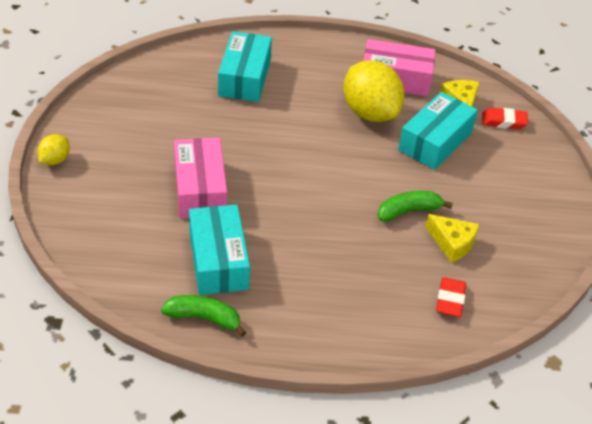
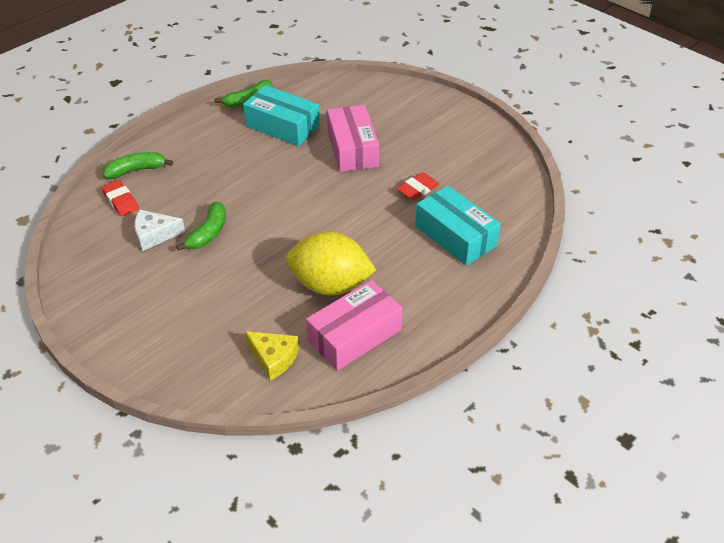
camera: 135 degrees right, 0 degrees up
yellow lemon [37,134,70,165] -> none
pink box [174,138,227,218] -> pink box turned 45 degrees clockwise [327,105,379,172]
turquoise box [398,92,478,170] -> none
yellow cheese [426,214,479,263] -> white cheese [135,210,185,251]
red eraser [482,107,528,129] -> red eraser moved to [396,172,439,200]
none -> green banana [103,152,173,179]

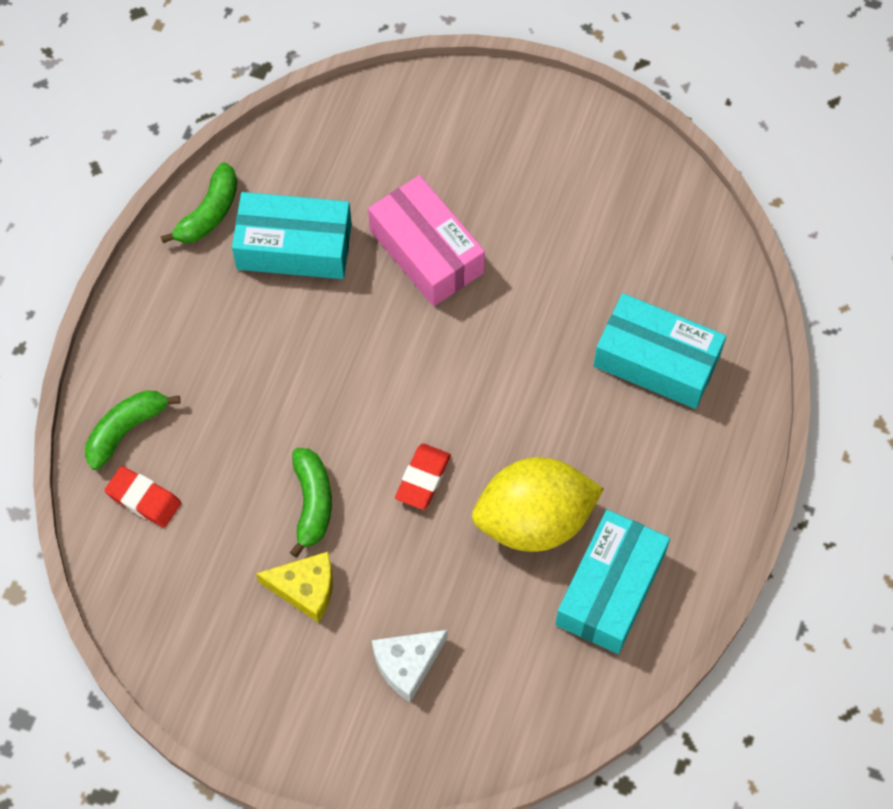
camera: 25 degrees left, 20 degrees up
white cheese [135,210,185,251] -> white cheese moved to [372,630,447,702]
yellow cheese [245,331,299,381] -> yellow cheese moved to [256,552,333,623]
pink box [306,280,403,371] -> turquoise box [555,510,670,654]
red eraser [396,172,439,200] -> red eraser moved to [395,444,451,510]

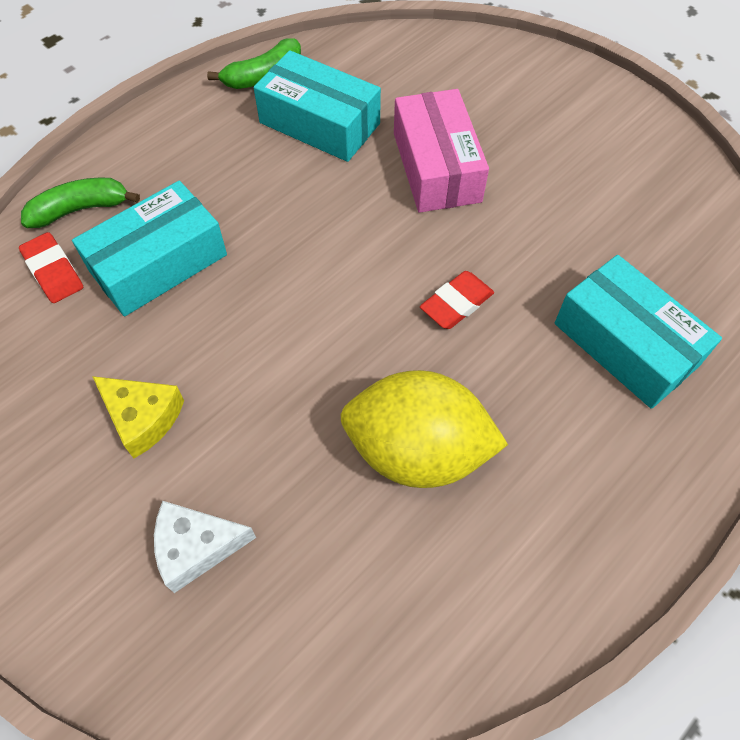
camera: 25 degrees right, 5 degrees down
green banana [290,448,332,558] -> none
red eraser [395,444,451,510] -> red eraser moved to [420,271,494,329]
turquoise box [555,510,670,654] -> turquoise box moved to [72,181,227,316]

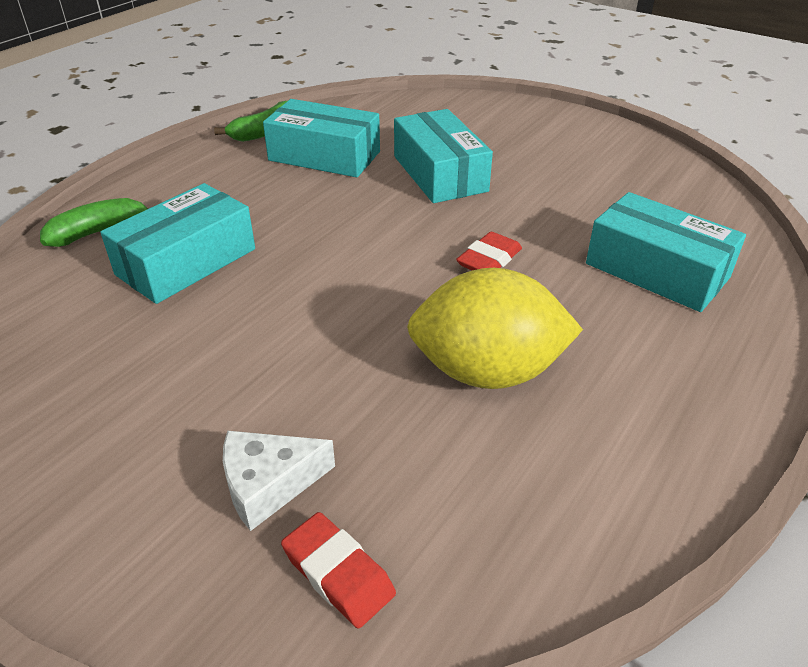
camera: 10 degrees left, 20 degrees down
red eraser [19,232,83,303] -> red eraser moved to [281,512,396,628]
yellow cheese [92,376,184,458] -> none
pink box [394,89,489,213] -> turquoise box [394,109,493,203]

